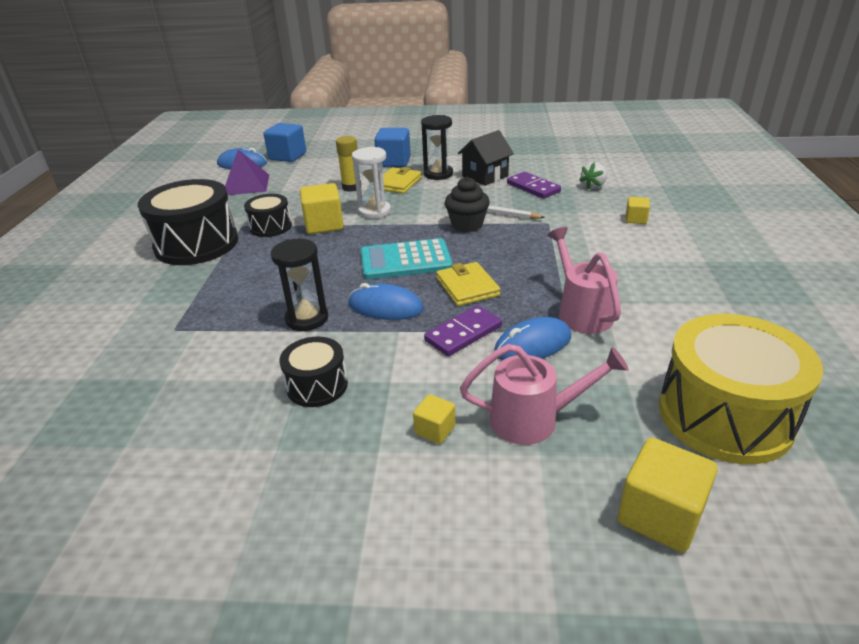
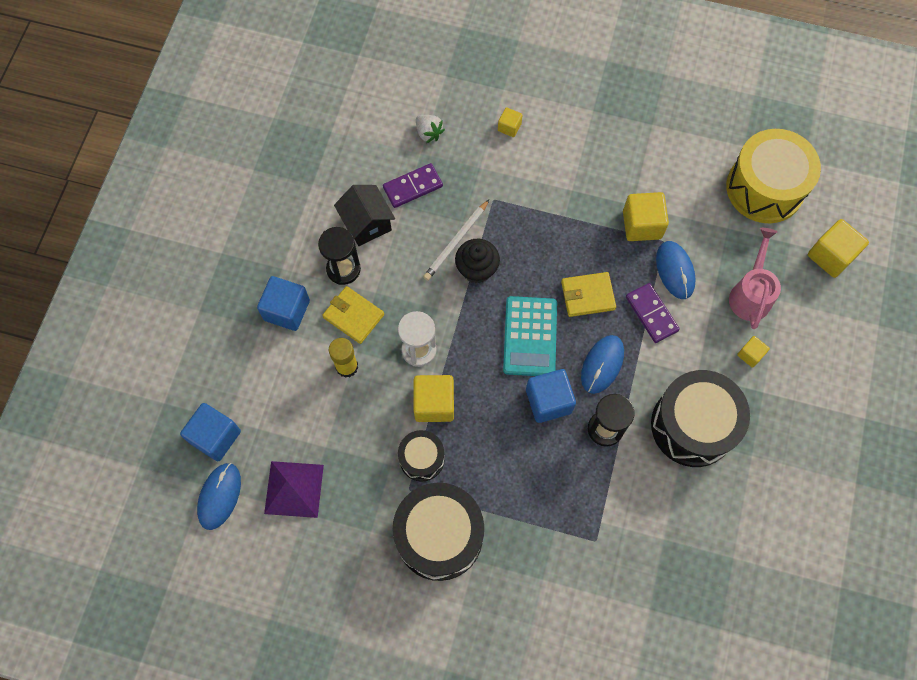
camera: 80 degrees left, 35 degrees up
black drum [280,337,348,407] -> black drum [651,370,750,467], size x1.88
pink watering can [547,227,621,334] -> yellow cube [623,192,669,241]
none -> blue cube [526,369,576,423]

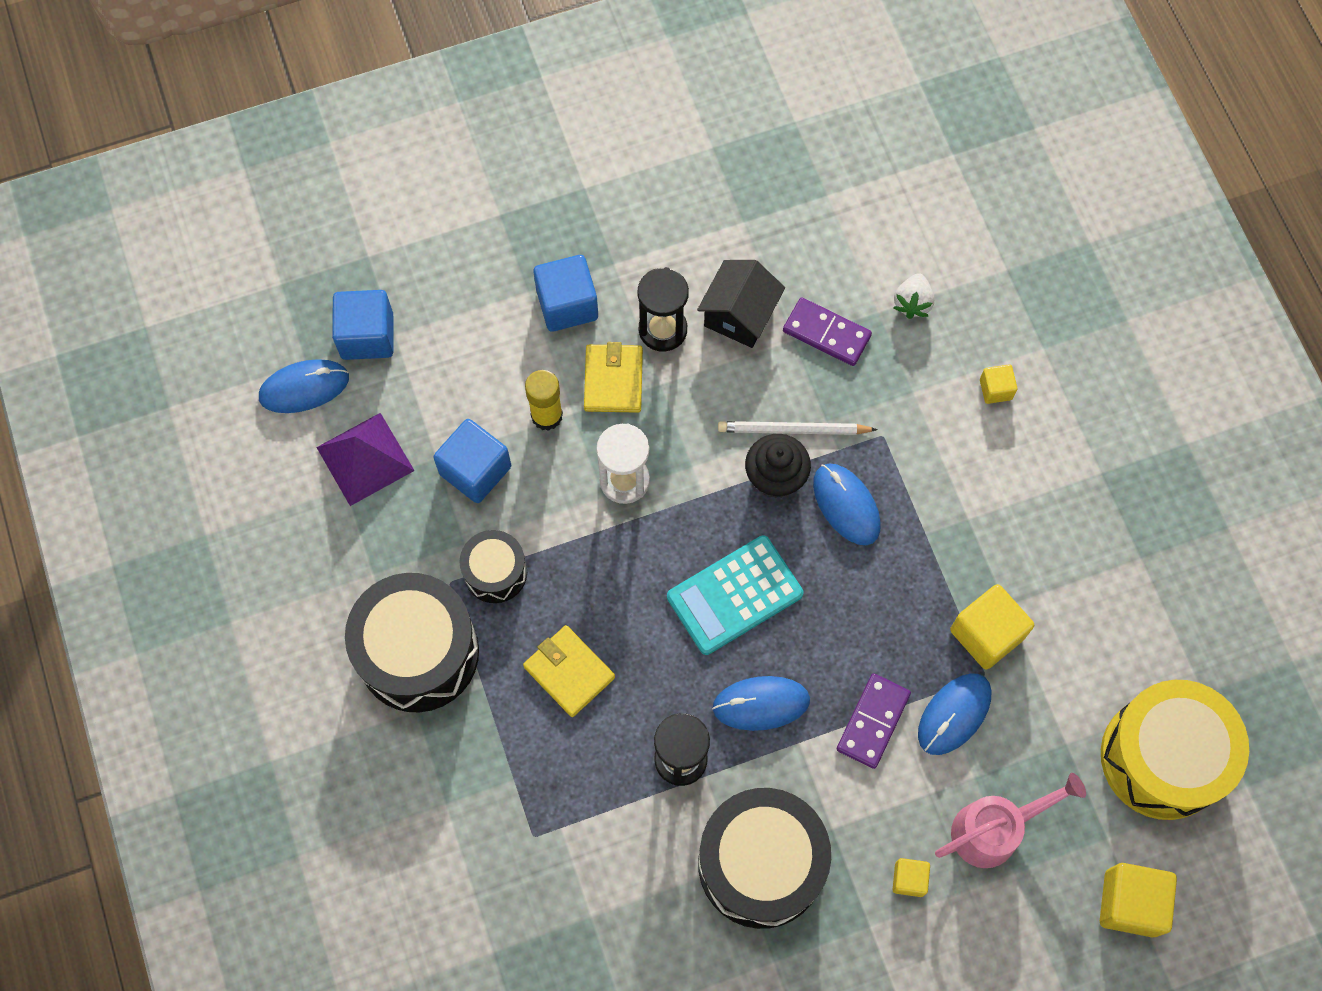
camera: 55 degrees right, 0 degrees up
yellow cube [413,375,454,422] -> none
blue cube [526,369,576,423] -> blue cube moved to [433,419,511,503]
yellow wallet [561,272,616,317] -> yellow wallet moved to [523,625,615,717]
none -> blue mouse [813,464,881,545]

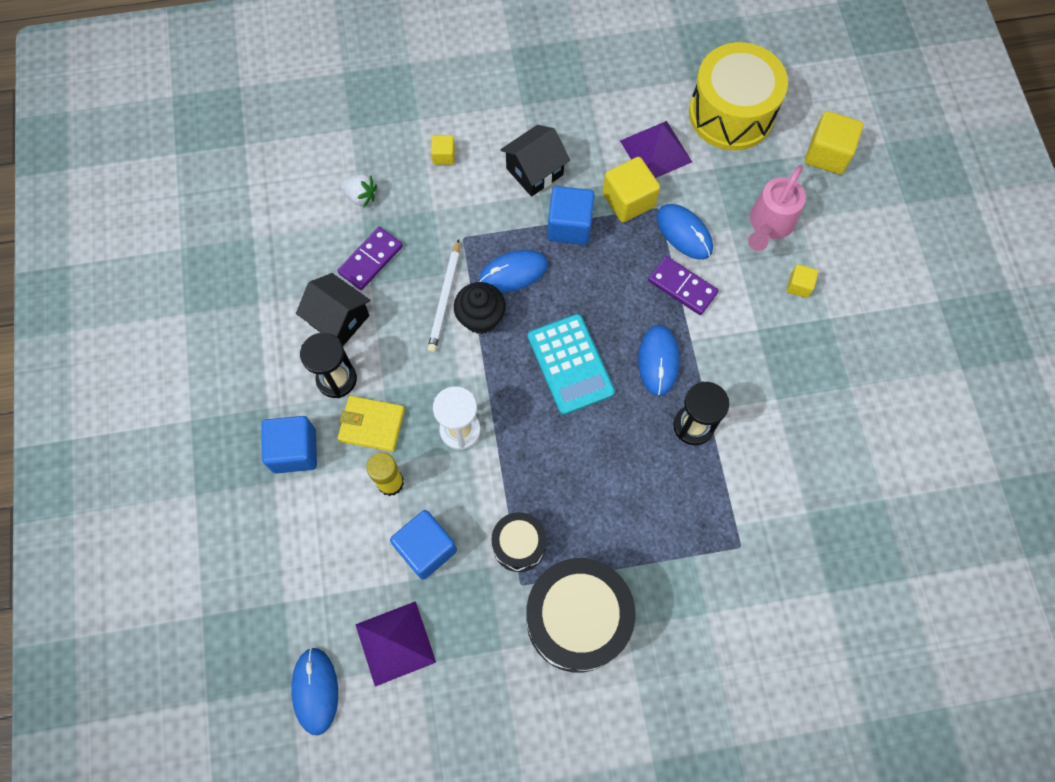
camera: 80 degrees left, 0 degrees up
blue cube [332,290,393,360] -> blue cube moved to [547,186,595,245]
yellow wallet [523,625,615,717] -> none
black drum [698,788,831,929] -> none
pink watering can [935,773,1086,868] -> pink watering can turned 135 degrees counterclockwise [748,165,806,251]
none -> black house [500,125,570,197]
none -> purple pyramid [620,121,692,178]

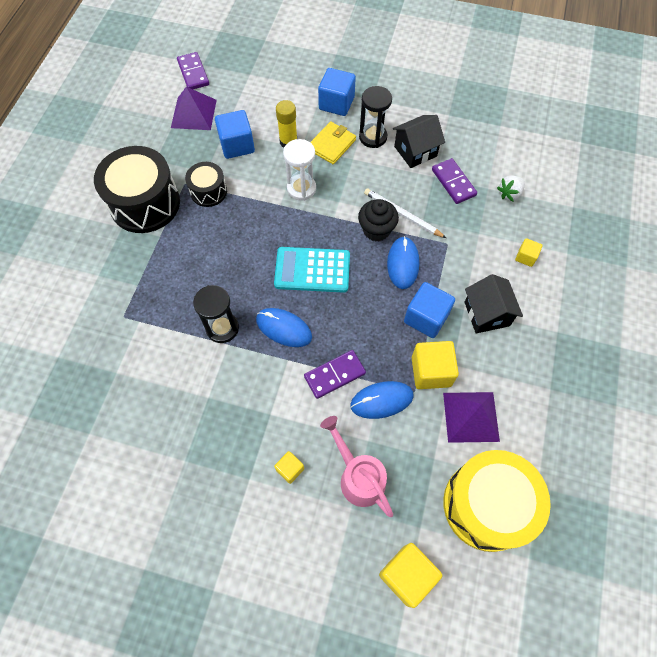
camera: 115 degrees right, 5 degrees down
blue mouse [291,647,338,735] -> purple domino [177,52,209,89]

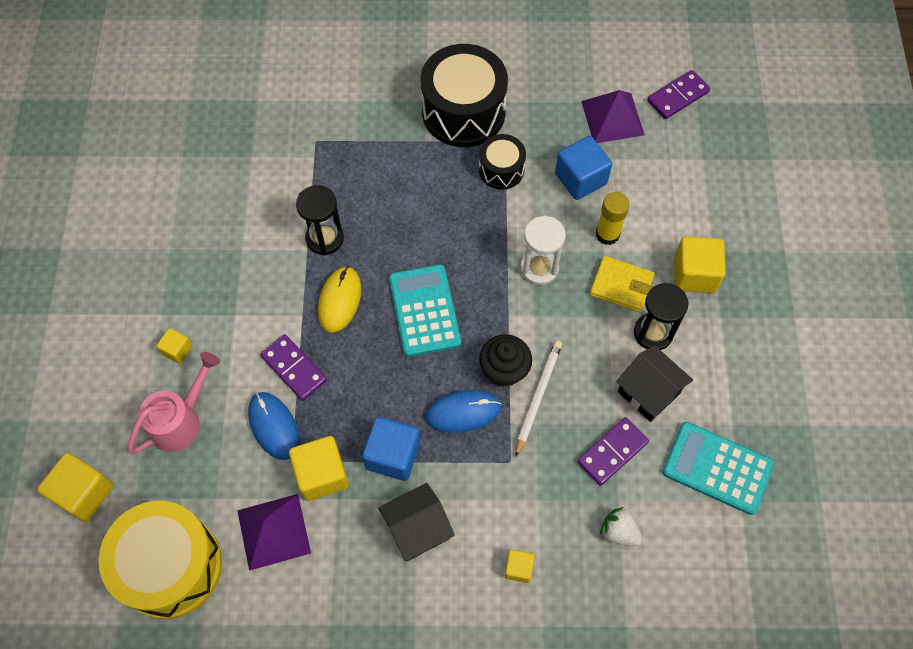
camera: 75 degrees right, 0 degrees up
blue mouse [256,308,312,347] -> yellow mouse [318,266,361,333]
blue cube [318,68,356,116] -> yellow cube [674,237,726,293]
none -> turquoise calculator [662,422,774,515]

